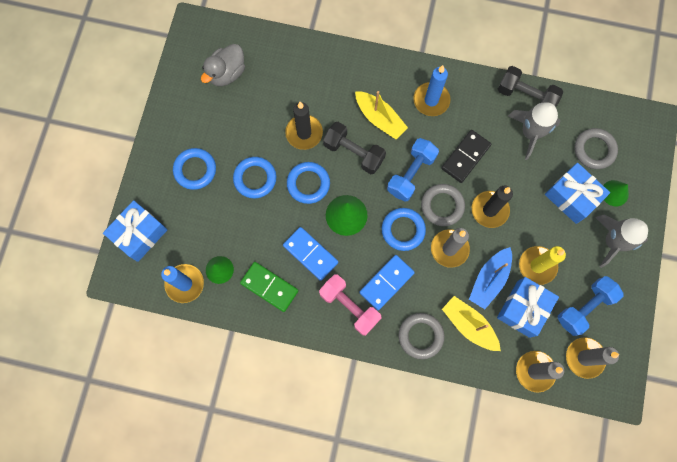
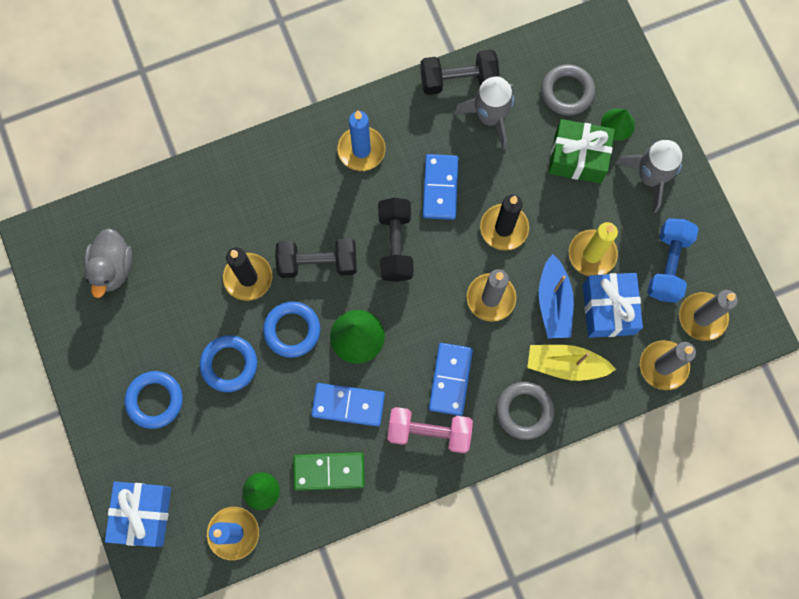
camera: 35 degrees left, 0 degrees up
yellow boat [355,91,408,139] -> none
blue ring [382,208,426,251] -> none
blue dumbbell [387,138,439,202] -> black dumbbell [378,198,414,282]
grey ring [421,184,465,226] -> none
black domino [441,130,491,183] -> blue domino [423,154,458,220]
blue gift [545,163,610,224] -> green gift [548,119,615,183]

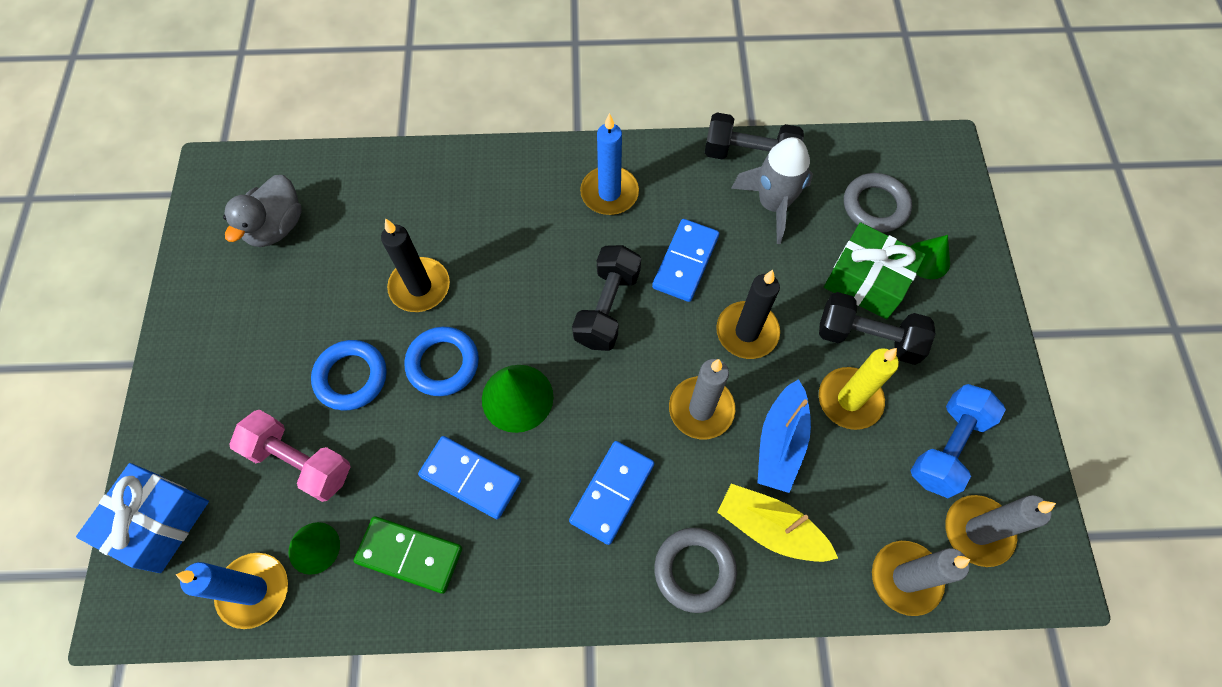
camera: 20 degrees right, 10 degrees down
blue ring [125,371,183,429] -> none
black dumbbell [275,238,357,278] -> black dumbbell moved to [819,292,935,365]
pink dumbbell [387,407,473,453] -> pink dumbbell moved to [229,410,351,502]
blue gift [583,273,643,338] -> none
grey rocket [616,140,684,213] -> none

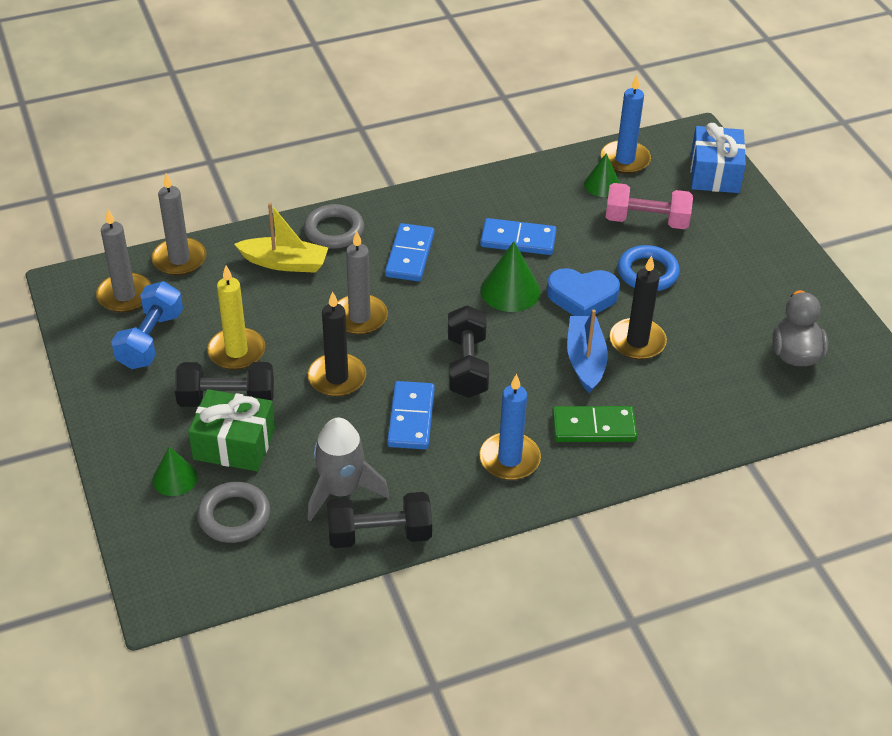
camera: 160 degrees right, 20 degrees down
green domino [354,516,462,594] -> green domino moved to [552,406,637,442]
blue ring [404,327,479,396] -> blue heart [547,268,620,316]
blue boat [757,379,811,493] -> blue boat moved to [567,309,608,393]

